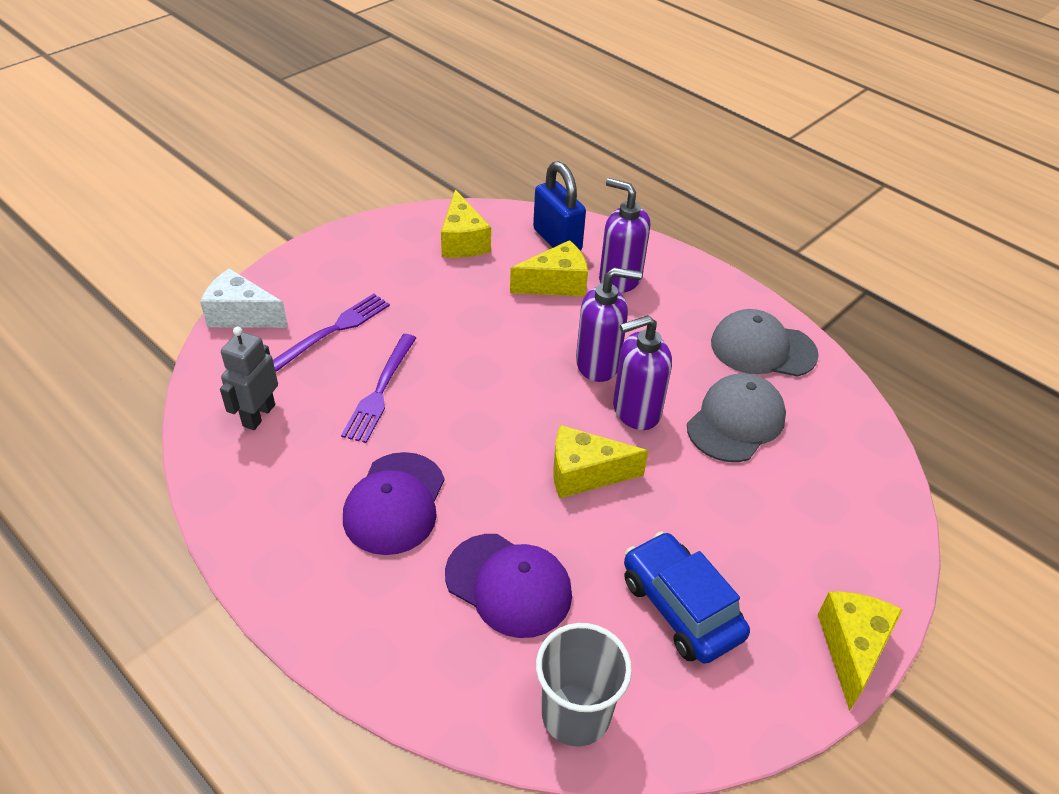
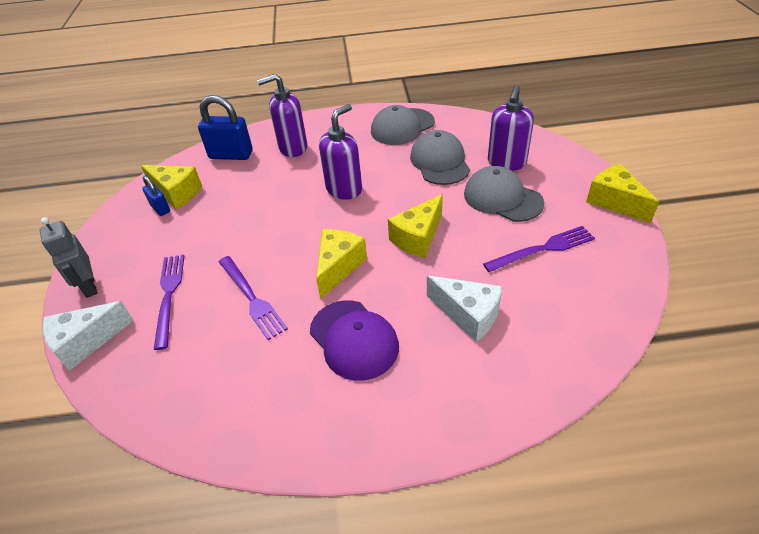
camera: 45 degrees left, 0 degrees up
grey robot [220,327,278,430] -> grey robot moved to [40,217,97,298]
purple cap [445,534,572,638] -> white cheese [427,275,503,342]
yellow cheese [510,240,588,296] -> yellow cheese moved to [316,229,367,299]
grey cup [536,623,632,746] -> none
purple soap dispenser [613,315,672,430] -> purple soap dispenser moved to [488,85,534,171]
blue car [624,531,750,664] -> purple fork [483,226,595,272]
none -> blue padlock [142,176,170,216]
none -> grey cap [464,166,544,222]

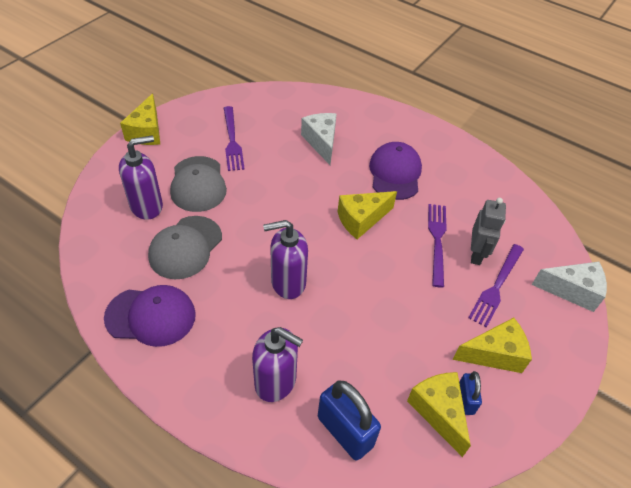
camera: 145 degrees left, 5 degrees up
grey robot [40,217,97,298] -> grey robot moved to [471,198,506,265]
grey cap [371,105,435,145] -> purple cap [104,285,196,347]
yellow cheese [388,195,443,258] -> yellow cheese moved to [453,318,532,373]
purple fork [483,226,595,272] -> purple fork turned 120 degrees counterclockwise [224,106,245,171]

